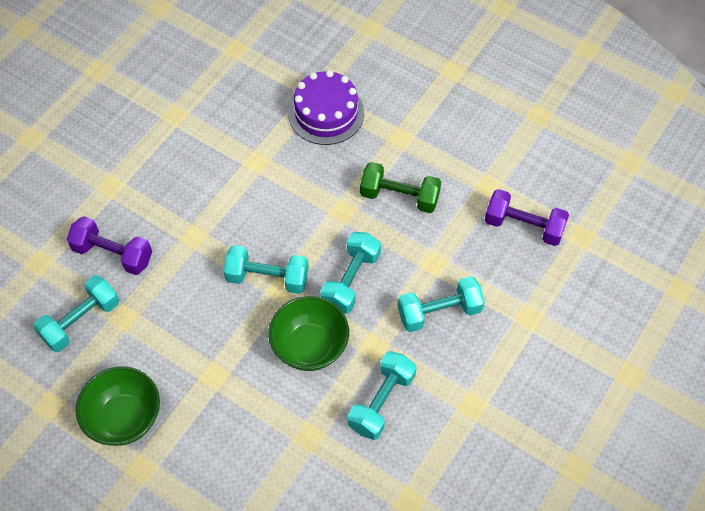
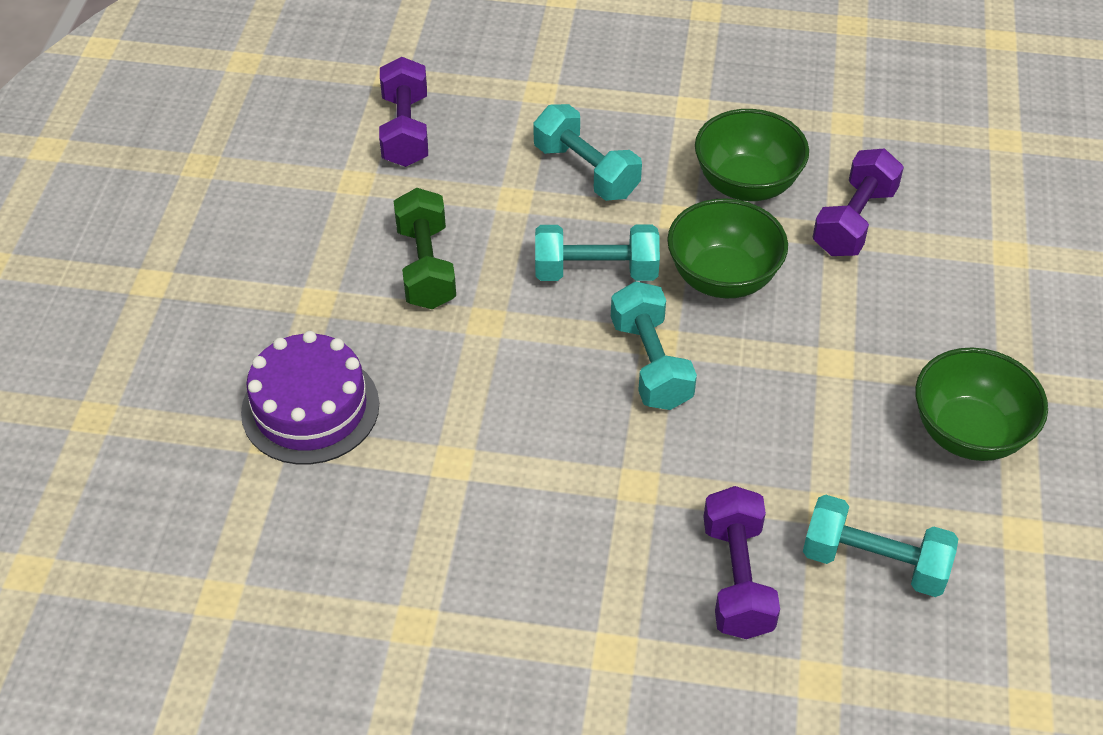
camera: 115 degrees left, 10 degrees down
turquoise dumbbell [348,351,416,440] -> green bowl [695,109,809,201]
none -> purple dumbbell [812,149,904,256]

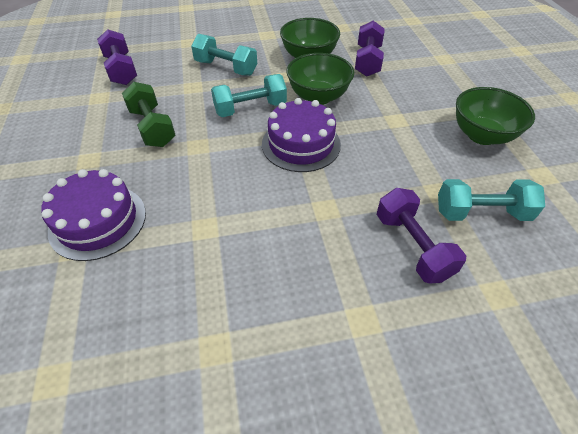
camera: 20 degrees left, 0 degrees up
turquoise dumbbell [611,281,697,410] -> purple cake [262,98,341,172]

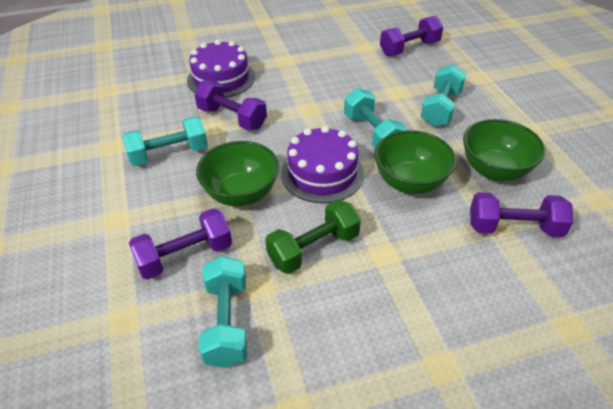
camera: 85 degrees right, 5 degrees down
green dumbbell [122,82,176,147] -> green dumbbell moved to [265,199,361,274]
green bowl [456,87,535,145] -> green bowl moved to [196,141,279,206]
none -> turquoise dumbbell [123,116,208,166]
none -> purple dumbbell [194,80,267,130]

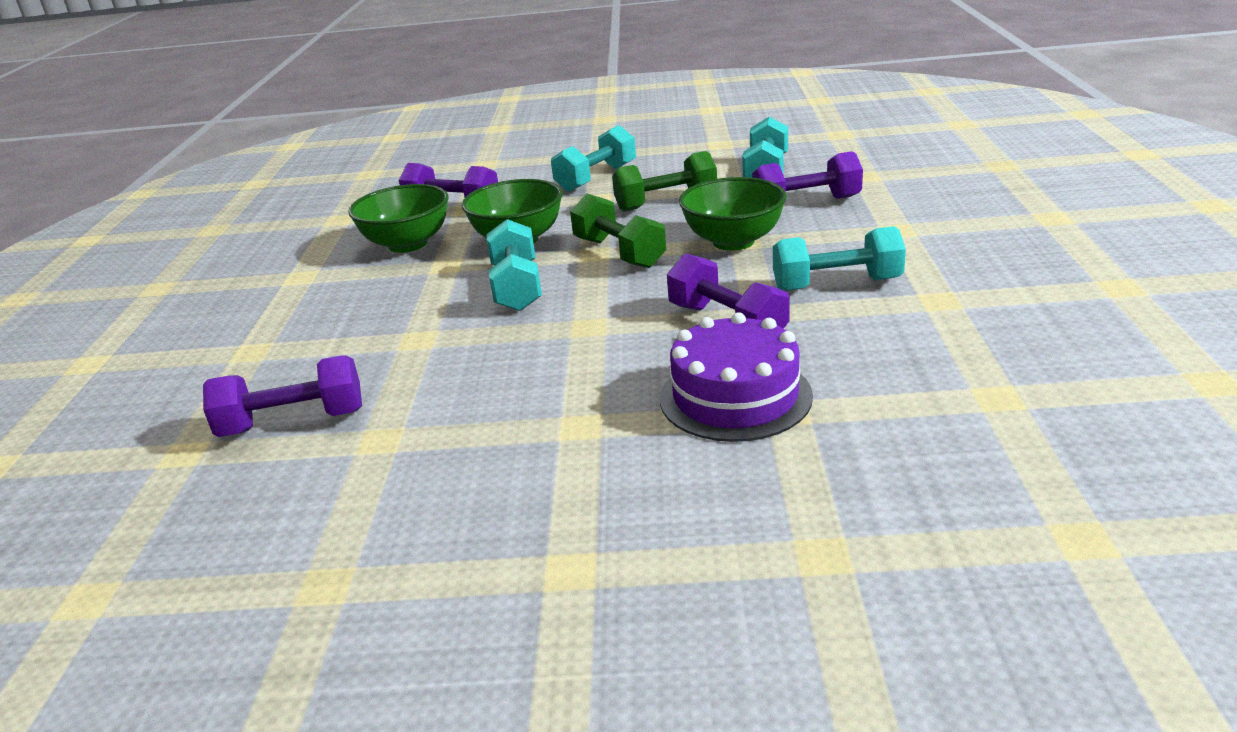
camera: 160 degrees left, 15 degrees down
purple cake [281,126,364,203] -> green dumbbell [570,194,666,268]
turquoise dumbbell [421,64,466,127] -> turquoise dumbbell moved to [551,125,636,192]

